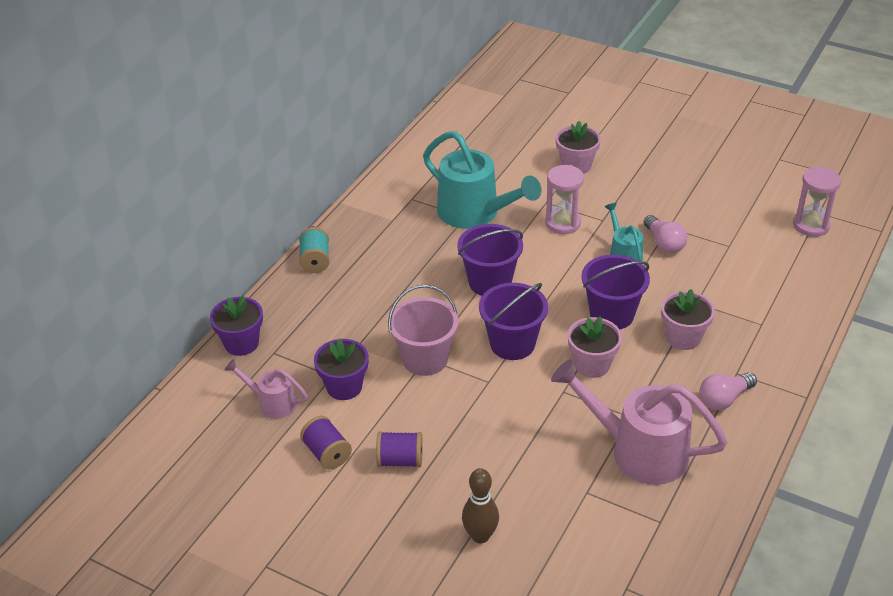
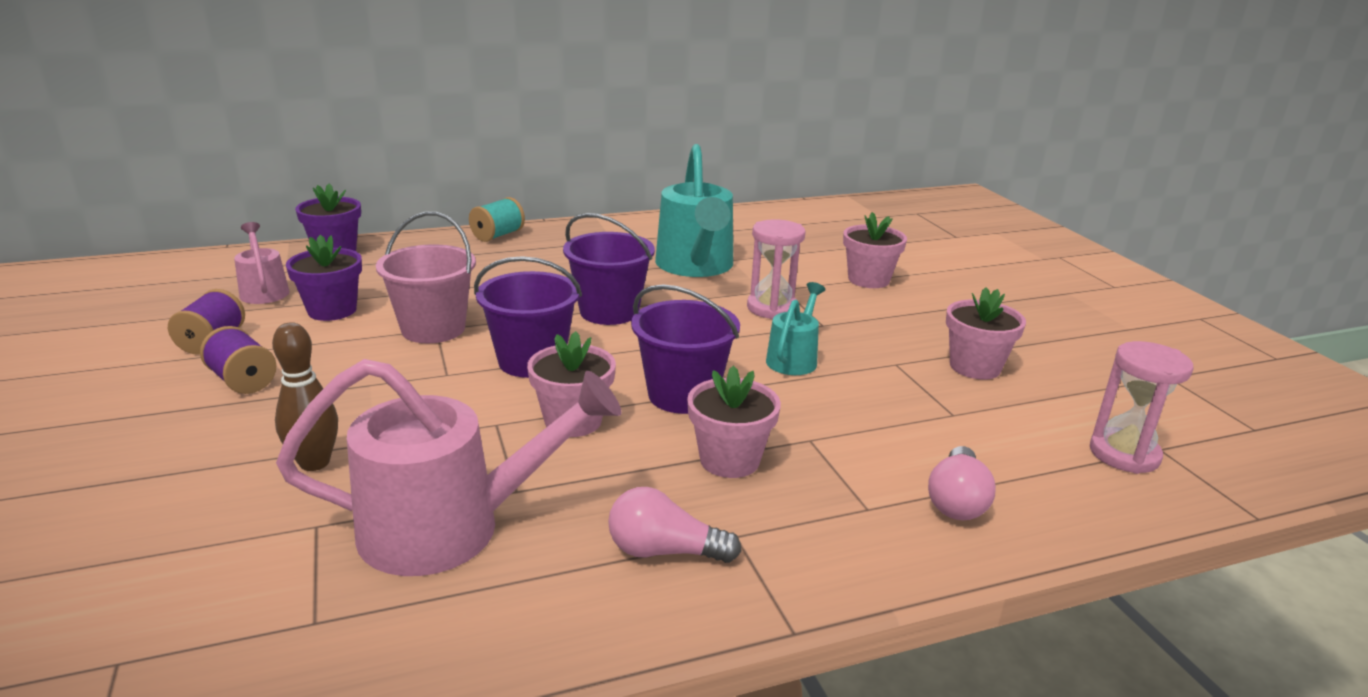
camera: 40 degrees right, 15 degrees down
brown bowling pin [462,468,499,543] -> brown bowling pin moved to [272,322,338,471]
pink watering can [551,359,727,485] -> pink watering can turned 105 degrees clockwise [276,359,621,576]
pink light bulb [644,215,687,253] -> pink light bulb moved to [928,446,996,520]
none -> pink flower pot [946,287,1026,379]

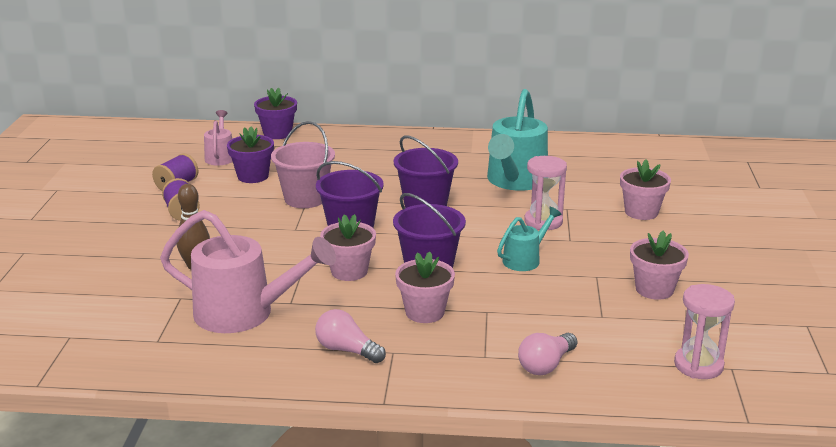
camera: 25 degrees right, 0 degrees up
turquoise spool [469,197,525,242] -> none

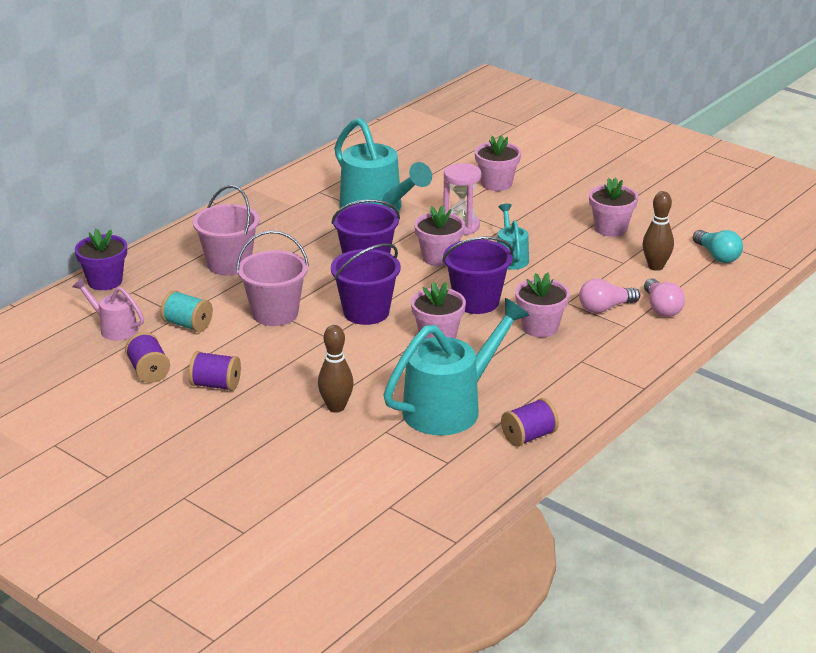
camera: 55 degrees left, 5 degrees up
pink watering can [160,210,336,333] -> turquoise watering can [383,298,530,435]
purple flower pot [227,127,274,183] -> turquoise spool [160,290,213,332]
pink light bulb [315,309,386,363] -> pink light bulb moved to [579,278,640,313]
pink hourglass [674,284,735,379] -> turquoise light bulb [693,230,743,263]
none -> pink bucket [193,185,260,275]
none -> pink flower pot [414,205,465,266]
none -> purple spool [501,398,559,447]
none -> brown bowling pin [643,191,674,271]

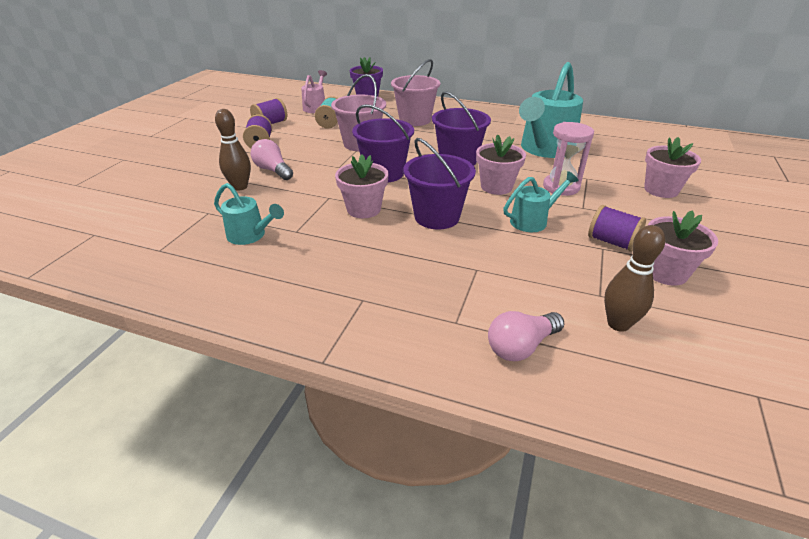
camera: 70 degrees right, 5 degrees up
turquoise watering can [383,298,530,435] -> turquoise watering can [214,183,284,245], size x0.52
purple spool [501,398,559,447] -> purple spool moved to [588,205,646,252]
pink flower pot [515,273,570,337] -> none
pink light bulb [579,278,640,313] -> pink light bulb moved to [251,139,293,180]
turquoise light bulb [693,230,743,263] -> none

